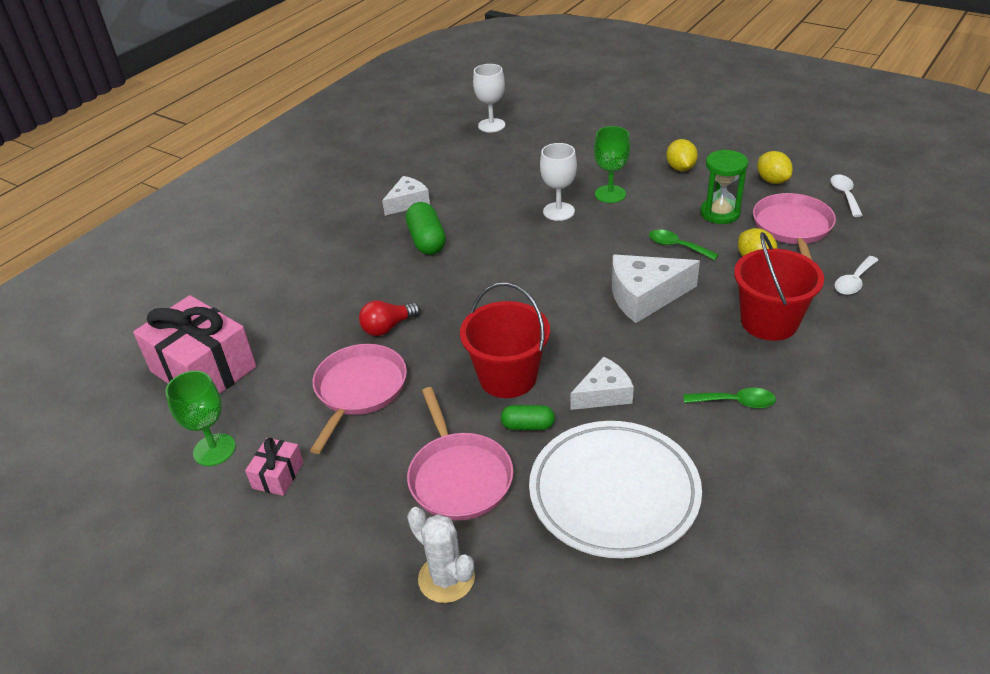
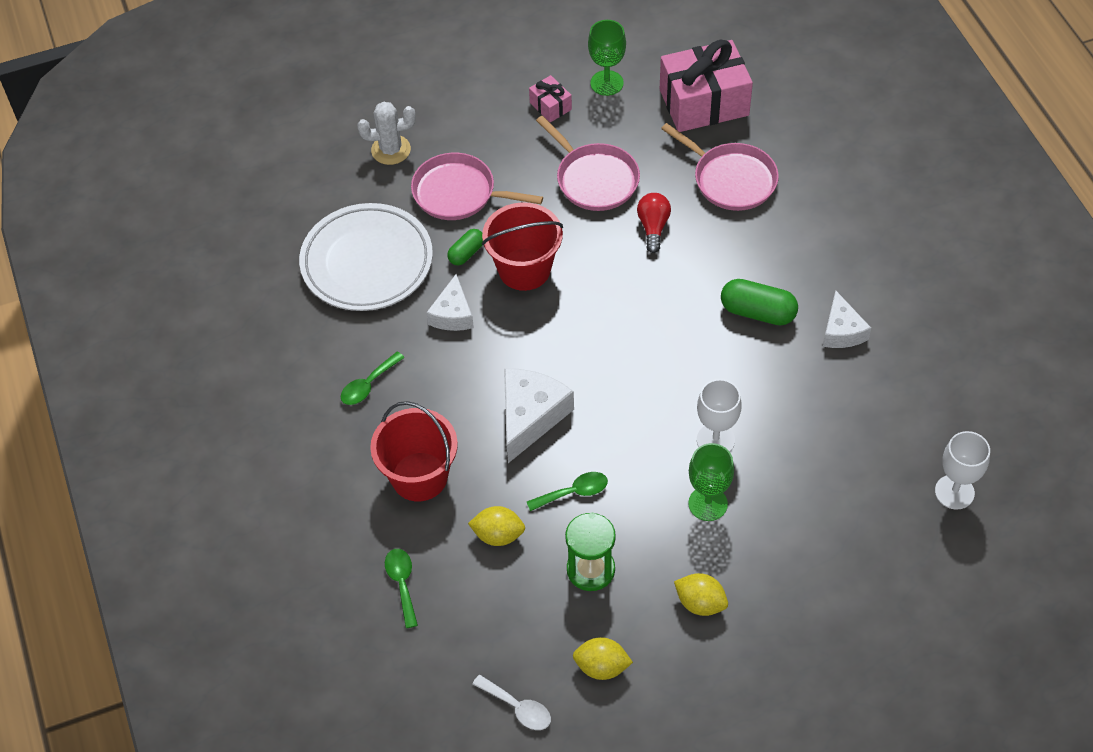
camera: 125 degrees right, 15 degrees up
pink pan [753,193,836,260] -> pink pan moved to [661,123,779,211]
white spoon [834,256,878,295] -> green spoon [385,549,418,628]

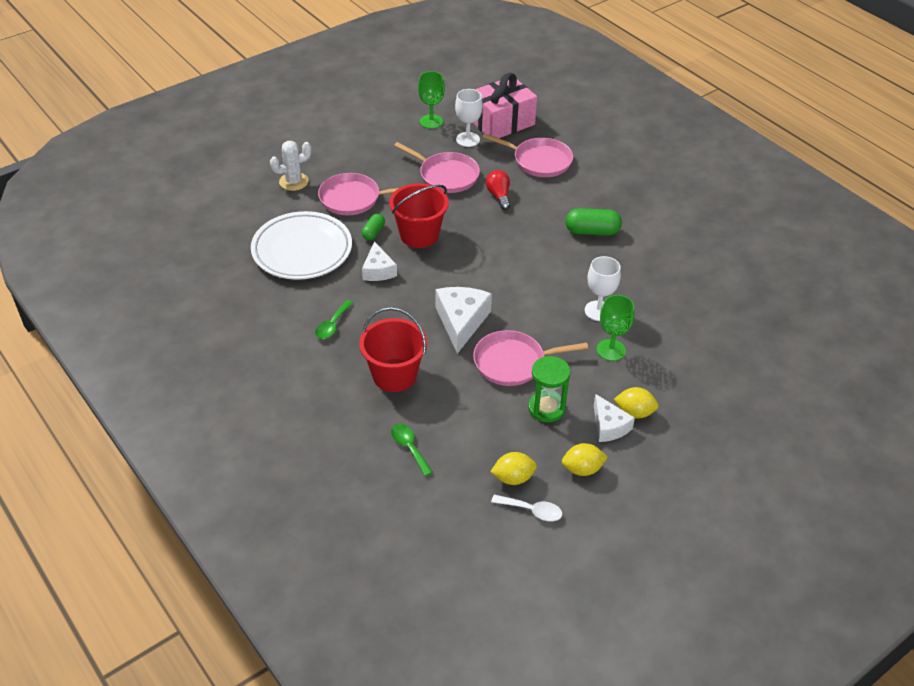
camera: 20 degrees left, 10 degrees down
yellow lemon [468,506,525,546] -> yellow lemon moved to [490,452,537,485]
green spoon [527,472,608,511] -> pink pan [473,330,588,386]
pink gift [529,75,572,122] -> none
white cheese [823,290,871,348] -> white cheese moved to [594,394,635,442]
white goblet [935,431,990,510] -> white goblet moved to [455,89,483,147]

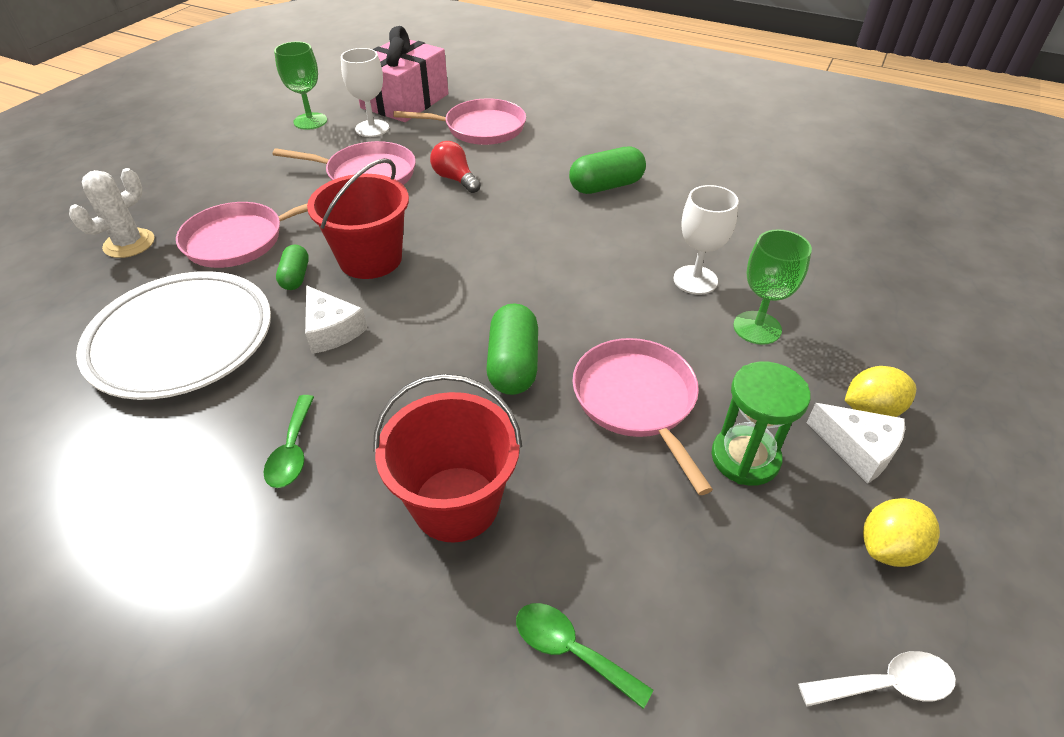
camera: 25 degrees left, 0 degrees up
white cheese [436,287,492,354] -> green capsule [486,303,538,395]
pink pan [473,330,588,386] -> pink pan turned 105 degrees clockwise [572,338,713,495]
yellow lemon [490,452,537,485] -> none

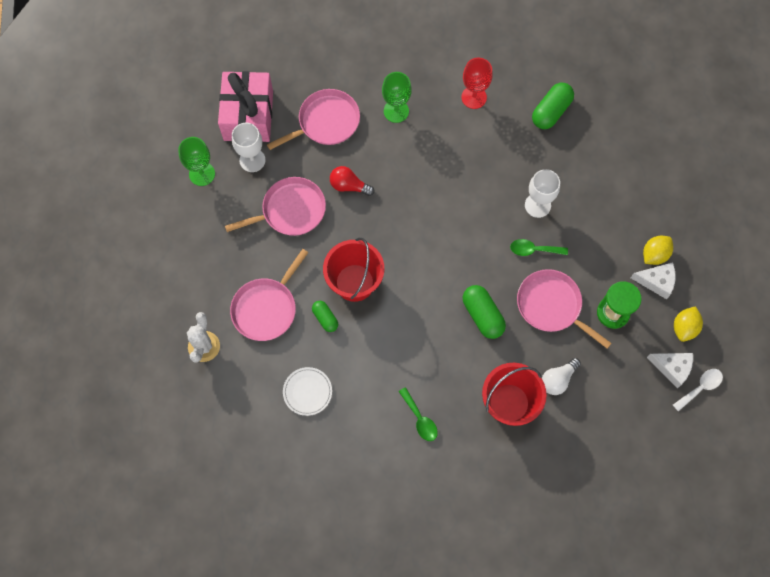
camera: 30 degrees left, 25 degrees up
white plate [76,271,271,400] -> white plate [283,367,332,416], size x0.47
white cheese [305,285,368,354] -> white cheese moved to [647,353,693,388]
green spoon [516,603,653,709] -> green spoon moved to [510,239,568,256]
green capsule [569,147,646,194] -> green capsule moved to [532,83,574,129]
green goblet [733,229,812,345] -> green goblet moved to [382,72,412,123]
none -> red goblet [461,58,493,109]
none -> white light bulb [542,358,581,395]

